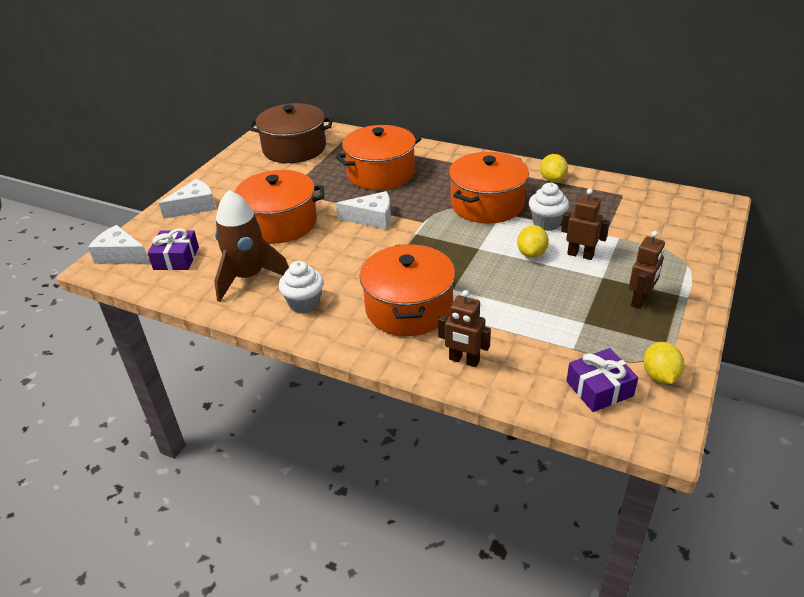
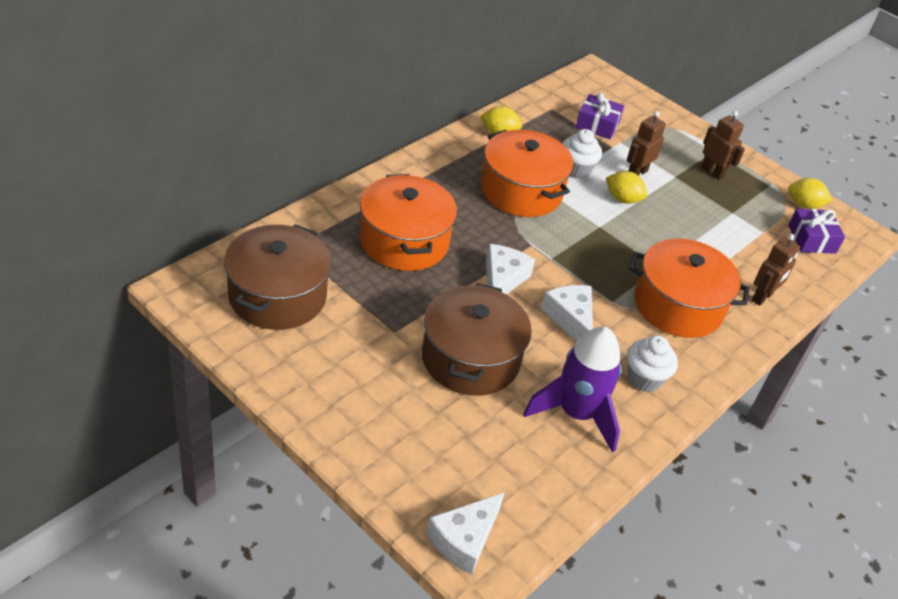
camera: 80 degrees left, 5 degrees up
purple gift [148,229,199,270] -> purple gift moved to [575,92,624,139]
white cheese [159,179,216,219] -> white cheese moved to [541,285,593,342]
brown rocket [214,190,289,302] -> purple rocket [523,327,622,453]
orange pot [235,170,324,244] -> brown pot [422,283,532,396]

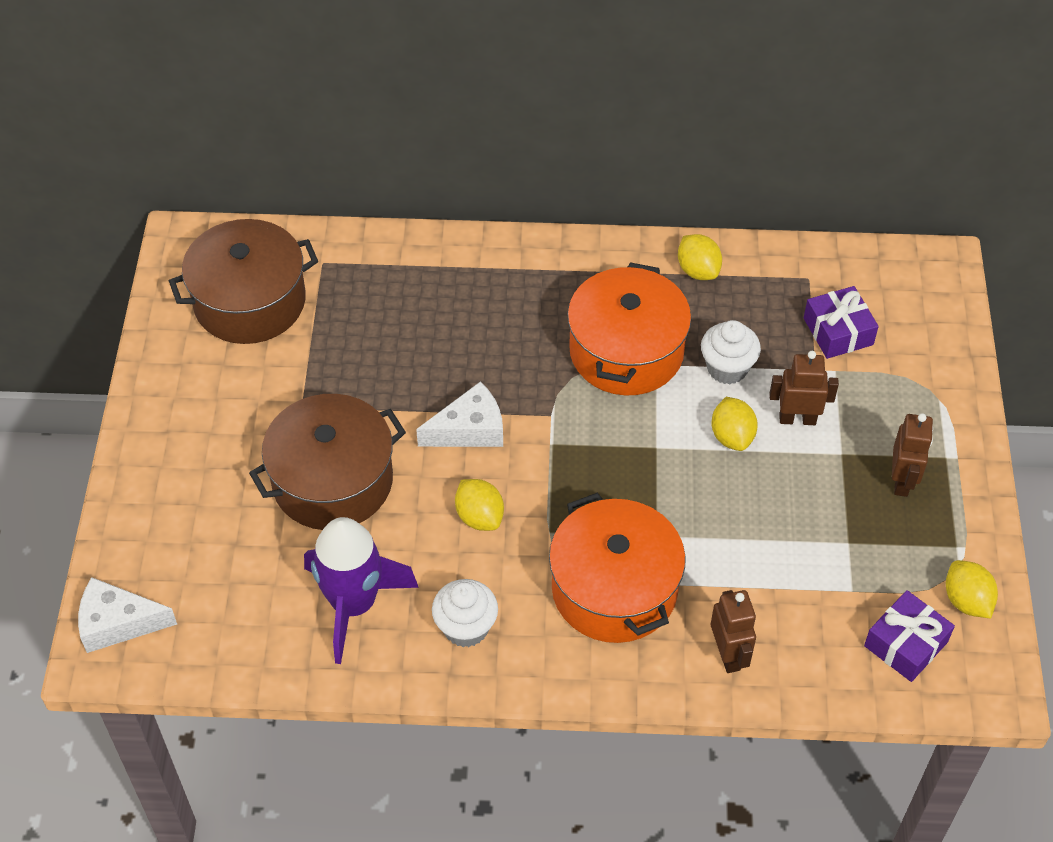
camera: 55 degrees right, 10 degrees up
orange pot [360,174,457,271] -> none
white cheese [541,285,593,342] -> yellow lemon [455,479,504,531]
brown robot [752,234,800,306] -> brown robot turned 105 degrees counterclockwise [711,590,756,673]

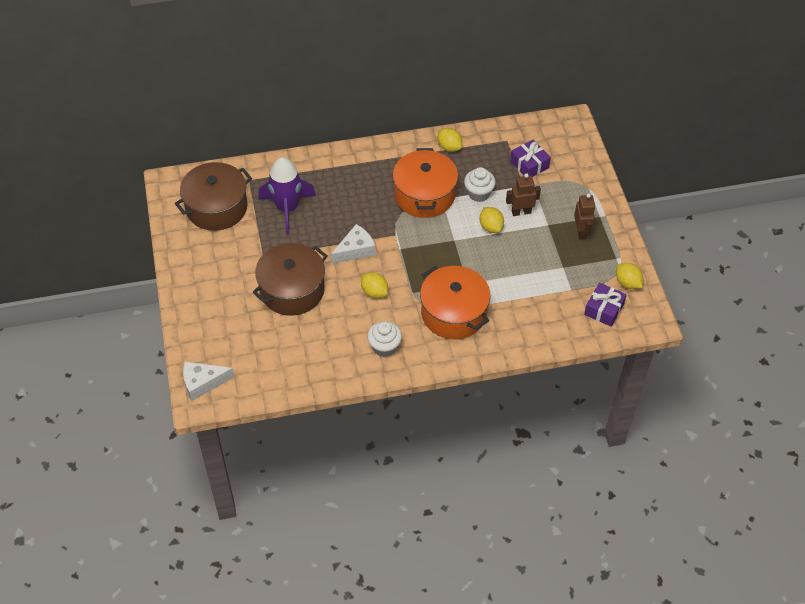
camera: 15 degrees left, 0 degrees up
purple rocket [304,517,419,664] -> purple rocket moved to [259,157,316,235]
brown robot [711,590,756,673] -> none

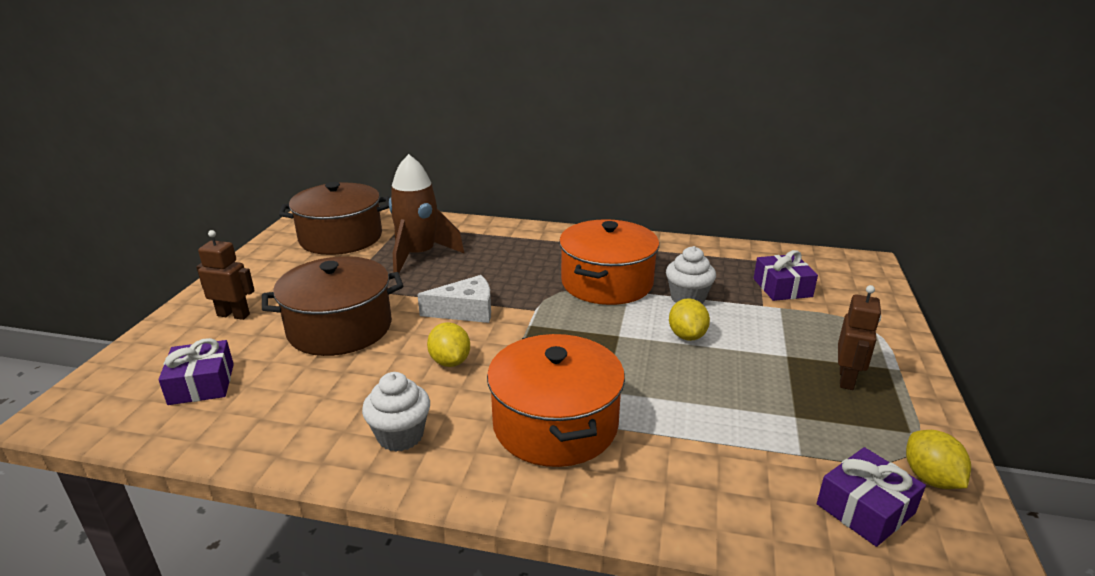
camera: 25 degrees right, 25 degrees down
white cheese [183,362,235,401] -> none
purple rocket [259,157,316,235] -> brown rocket [389,154,464,273]
yellow lemon [438,128,462,152] -> none
brown robot [506,173,541,216] -> brown robot moved to [196,230,255,320]
none -> purple gift [158,338,234,405]

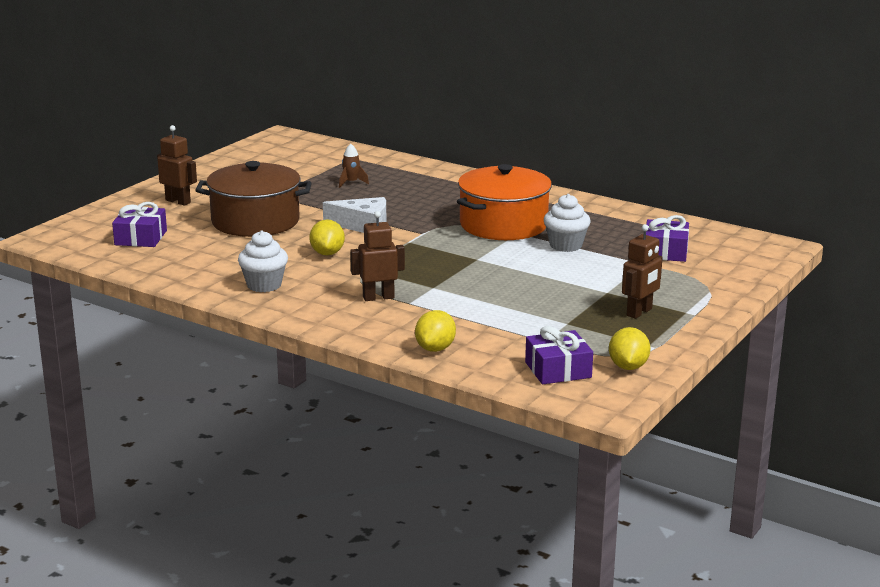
camera: 20 degrees right, 5 degrees down
brown pot [279,182,390,255] -> none
brown rocket [389,154,464,273] -> brown rocket [339,144,369,188], size x0.41
orange pot [487,334,625,467] -> brown robot [350,211,405,301]
yellow lemon [669,298,710,341] -> yellow lemon moved to [415,310,456,352]

